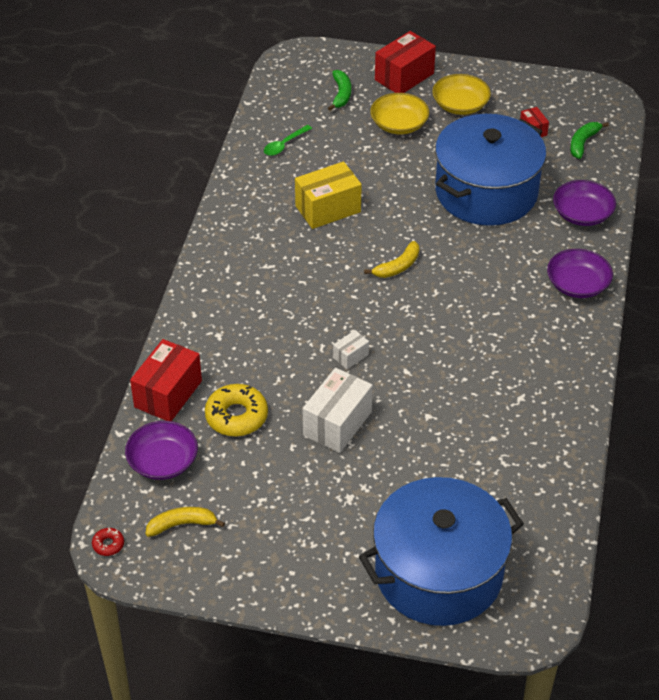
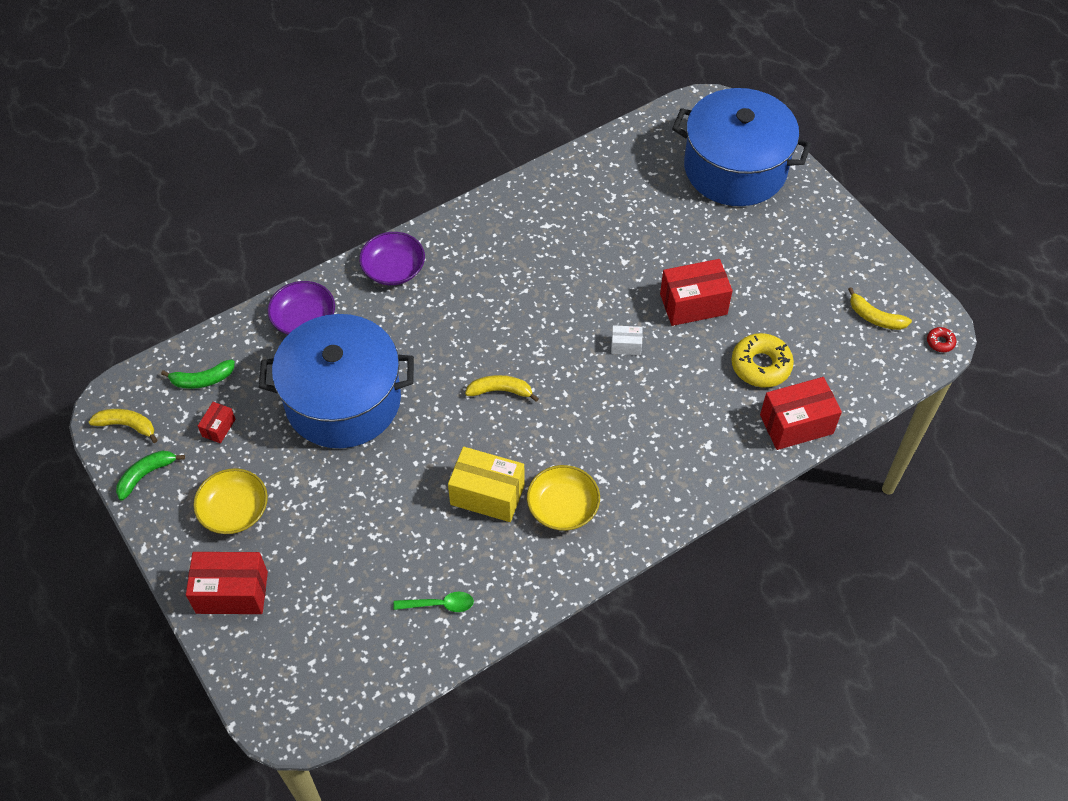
camera: 135 degrees left, 10 degrees up
purple bowl [125,421,198,480] -> none
white box [303,368,373,453] -> red box [660,259,732,326]
green banana [328,70,351,111] -> green banana moved to [116,451,185,501]
yellow bowl [370,93,429,134] -> yellow bowl moved to [527,465,600,531]
none -> yellow banana [89,409,157,443]

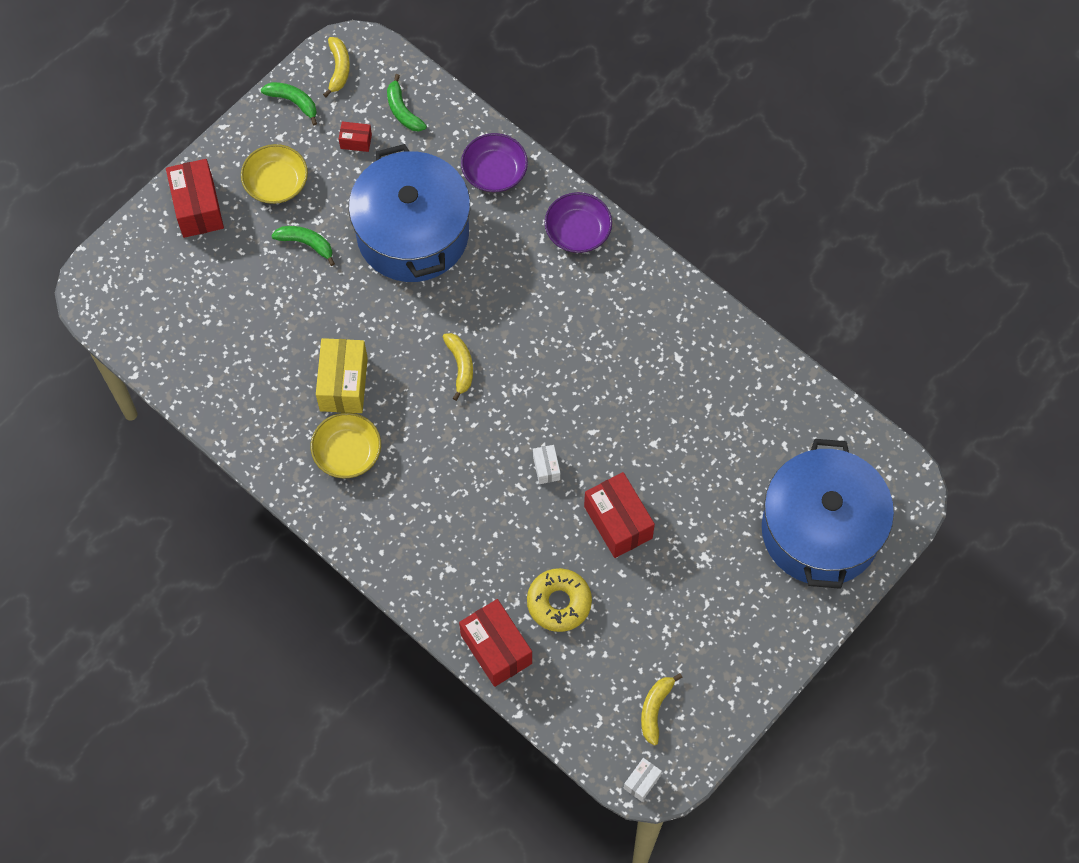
camera: 75 degrees right, 10 degrees up
green spoon [393,592,474,612] -> none
red donut [927,327,956,352] -> white box [624,758,662,802]
none -> green banana [271,226,335,266]

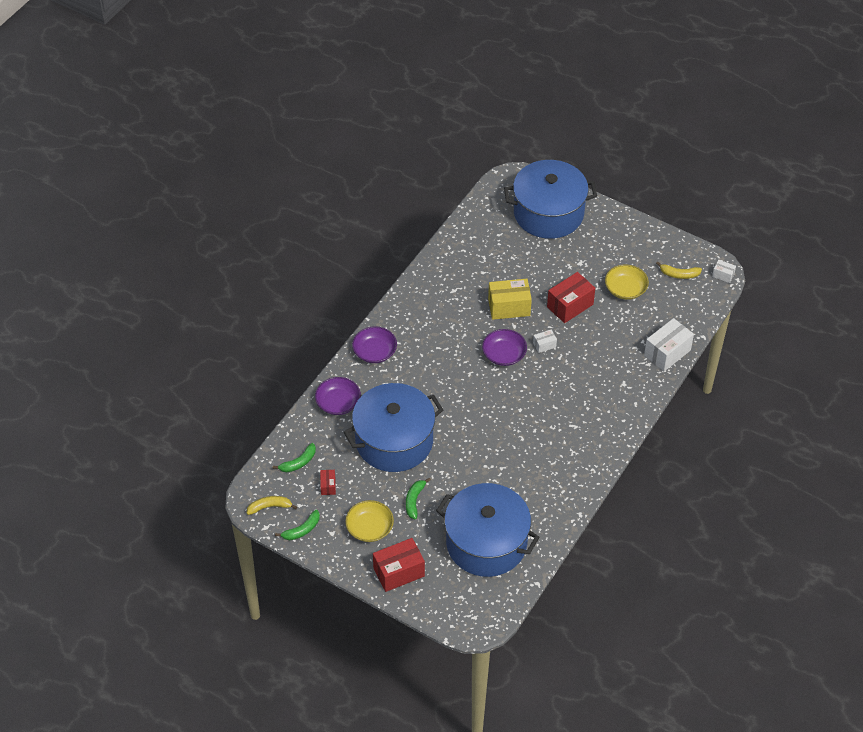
camera: 100 degrees left, 15 degrees down
green banana [261,82,317,125] -> green banana turned 150 degrees counterclockwise [275,509,320,540]
yellow bowl [311,412,381,478] -> yellow bowl moved to [605,265,649,300]
yellow box [316,338,368,413] -> yellow box moved to [488,279,532,320]
yellow banana [443,333,473,401] -> none
red box [459,599,532,687] -> white box [644,318,694,371]
yellow donut [527,568,592,632] -> none
none -> blue pot [436,483,540,577]
none -> purple bowl [482,329,527,366]

